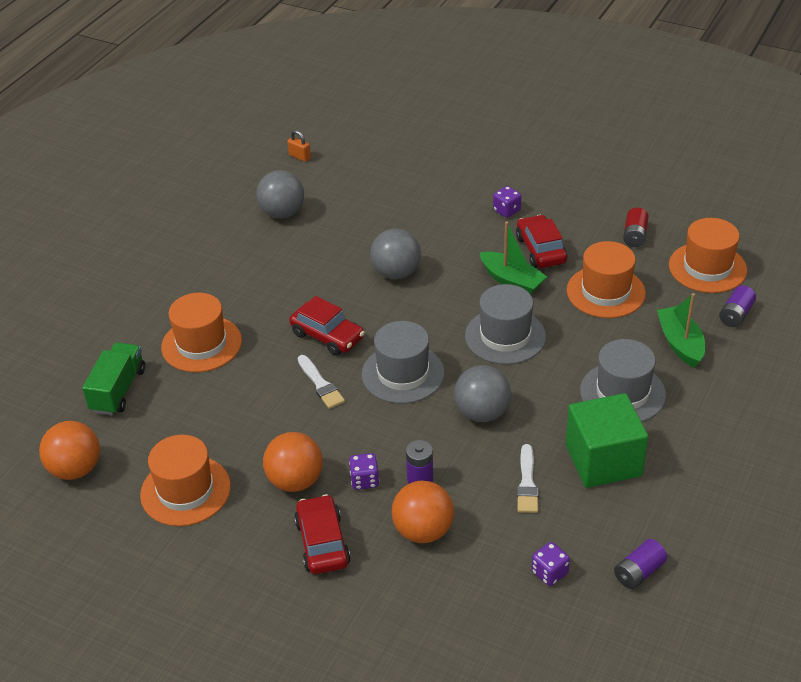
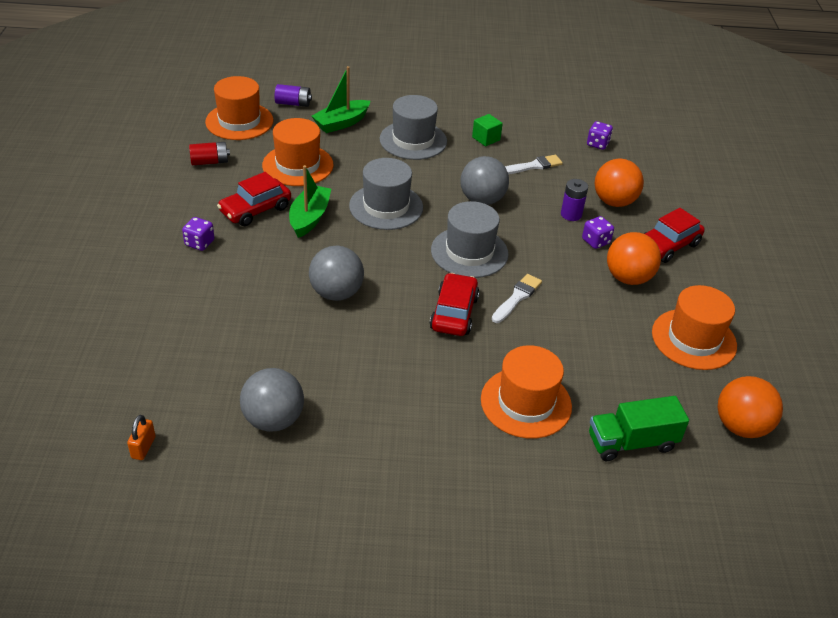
camera: 120 degrees left, 0 degrees up
green cube [566,393,648,488] -> green cube [472,114,503,146], size x0.45
purple battery [614,539,667,589] -> none

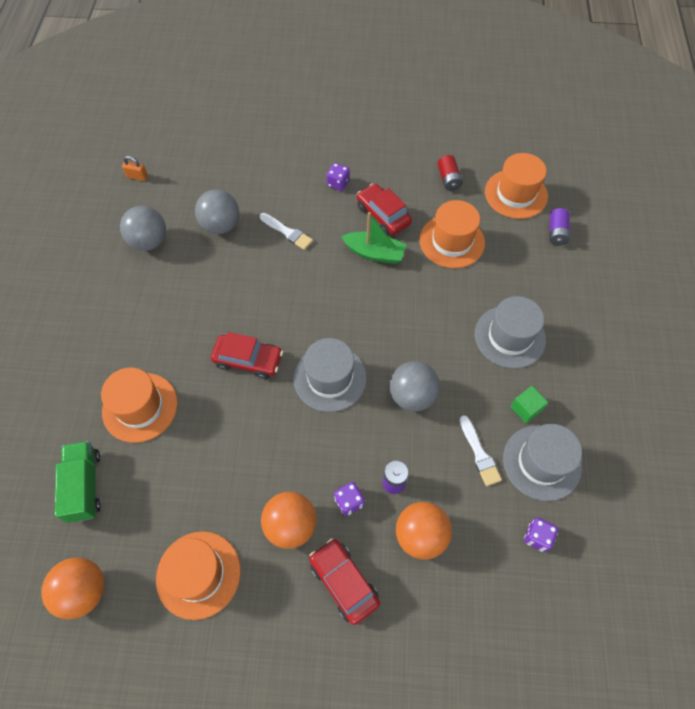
camera: 95 degrees right, 20 degrees up
grey ball [309,246,364,301] -> grey ball moved to [195,190,239,234]
green boat [312,66,370,133] -> none
grey hat [349,158,423,230] -> grey hat moved to [503,424,582,501]
white brush [492,274,542,323] -> white brush moved to [260,213,313,250]

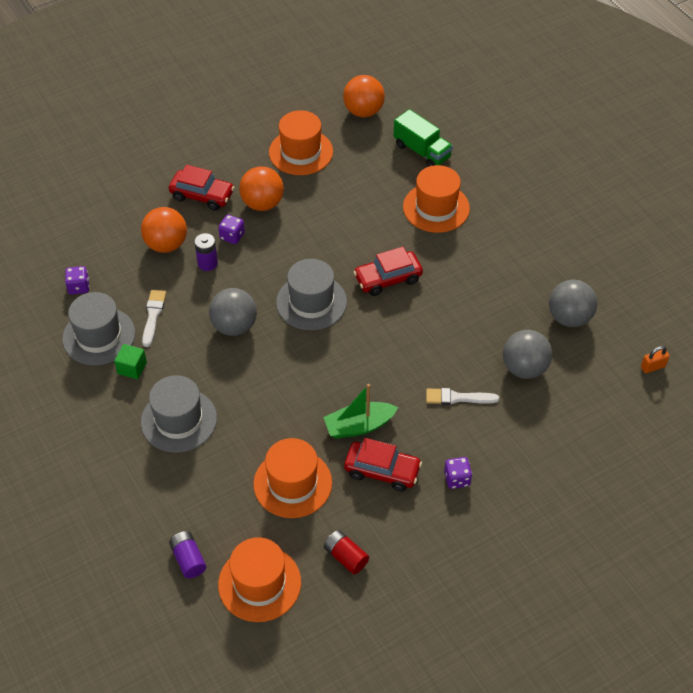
camera: 145 degrees right, 10 degrees down
white brush [459,415,502,486] -> white brush turned 60 degrees clockwise [142,290,166,347]

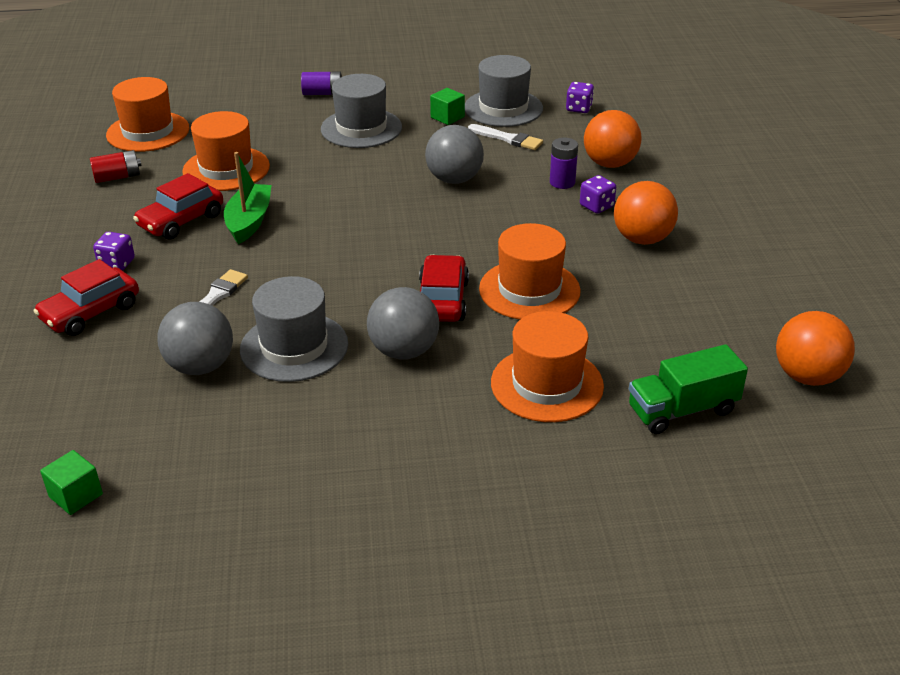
camera: 115 degrees right, 15 degrees down
red car [169,165,235,211] -> red car moved to [33,259,139,336]
purple battery [169,531,206,579] -> purple battery moved to [301,72,342,95]
orange hat [269,110,333,175] -> orange hat moved to [479,223,581,320]
grey hat [276,259,347,330] -> grey hat moved to [240,276,348,382]
grey ball [549,280,597,327] -> grey ball moved to [367,287,439,360]
orange padlock [641,346,670,373] -> green cube [40,450,103,515]

